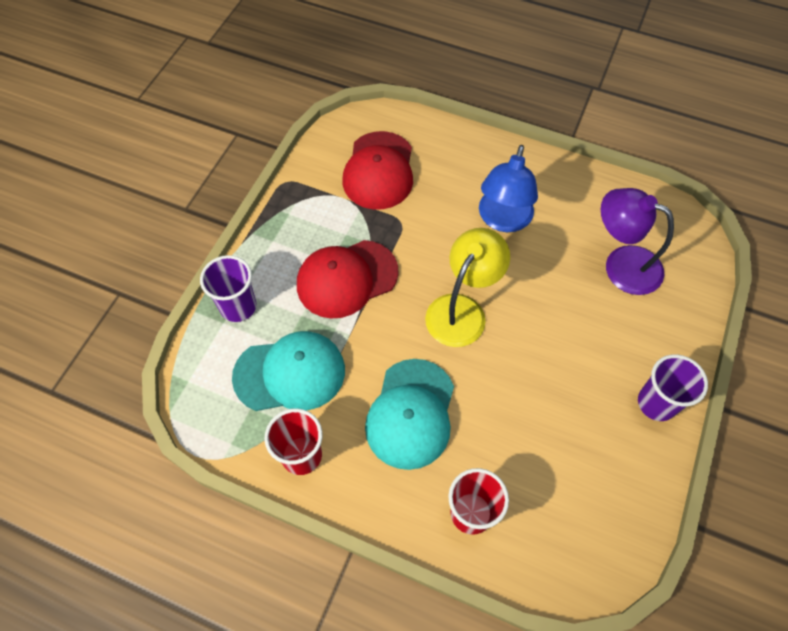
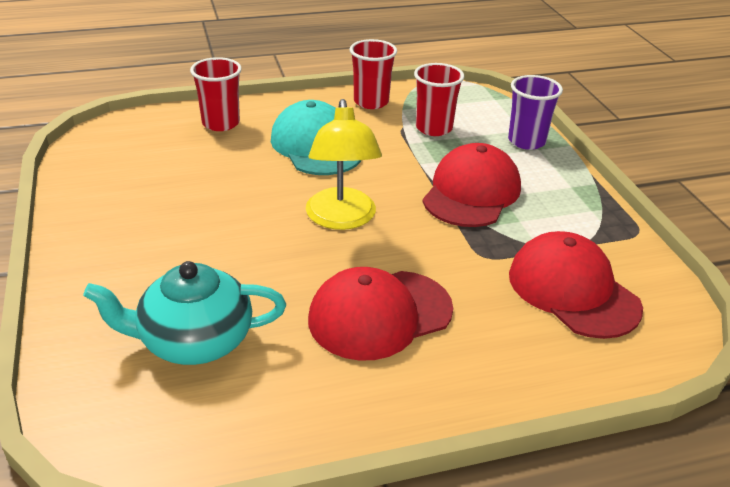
camera: 140 degrees right, 25 degrees down
turquoise cap [232,331,345,411] -> red cup [414,63,464,136]
blue lamp [479,145,538,232] -> red cap [308,267,453,361]
purple lamp [601,188,674,295] -> turquoise teapot [83,261,286,365]
purple cup [638,354,708,421] -> none

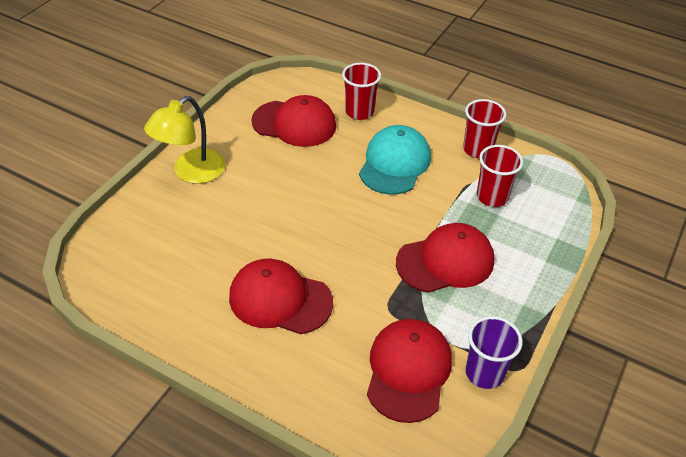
camera: 45 degrees right, 10 degrees up
turquoise teapot [83,261,286,365] -> none
yellow lamp [306,99,382,230] -> yellow lamp moved to [144,96,225,184]
purple cup [508,75,563,150] -> purple cup moved to [465,316,523,389]
none -> red cap [251,95,336,147]

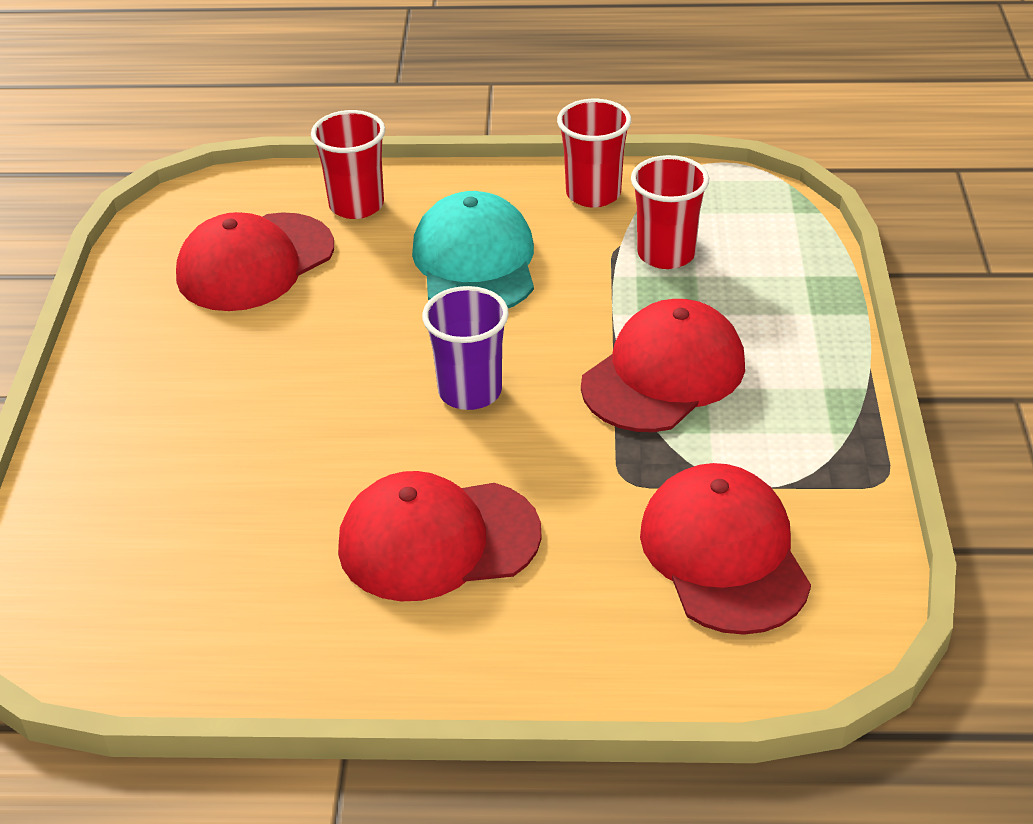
camera: 25 degrees left, 5 degrees down
yellow lamp [144,96,225,184] -> none
red cap [251,95,336,147] -> red cap turned 150 degrees clockwise [176,212,334,311]
purple cup [465,316,523,389] -> purple cup moved to [422,286,509,410]

